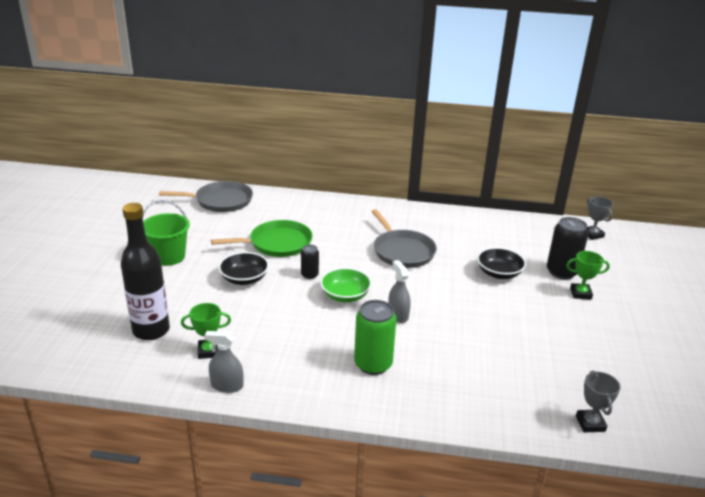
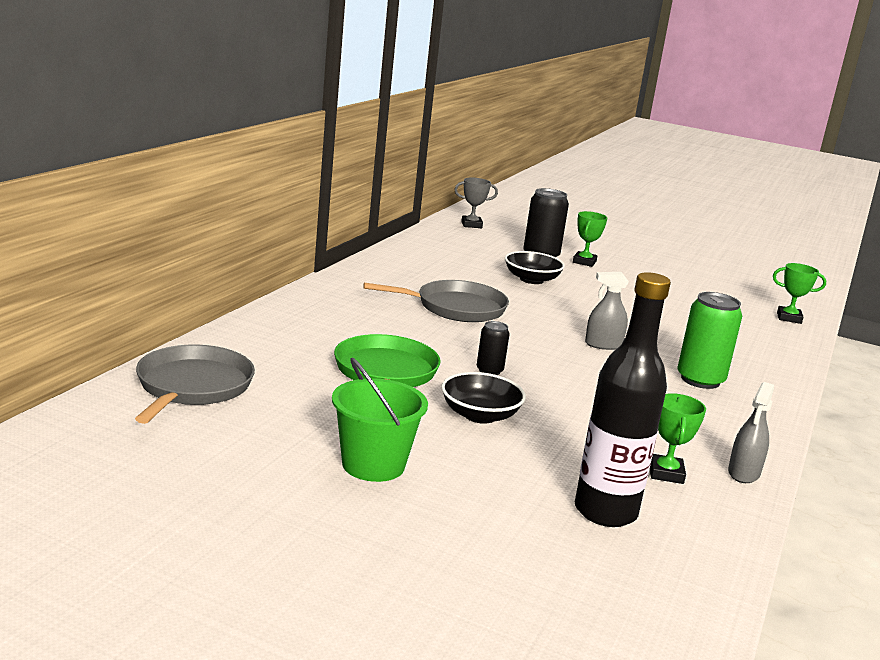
camera: 75 degrees left, 10 degrees down
green bowl [320,268,372,302] -> none
grey trophy [576,370,620,432] -> green trophy [773,263,826,324]

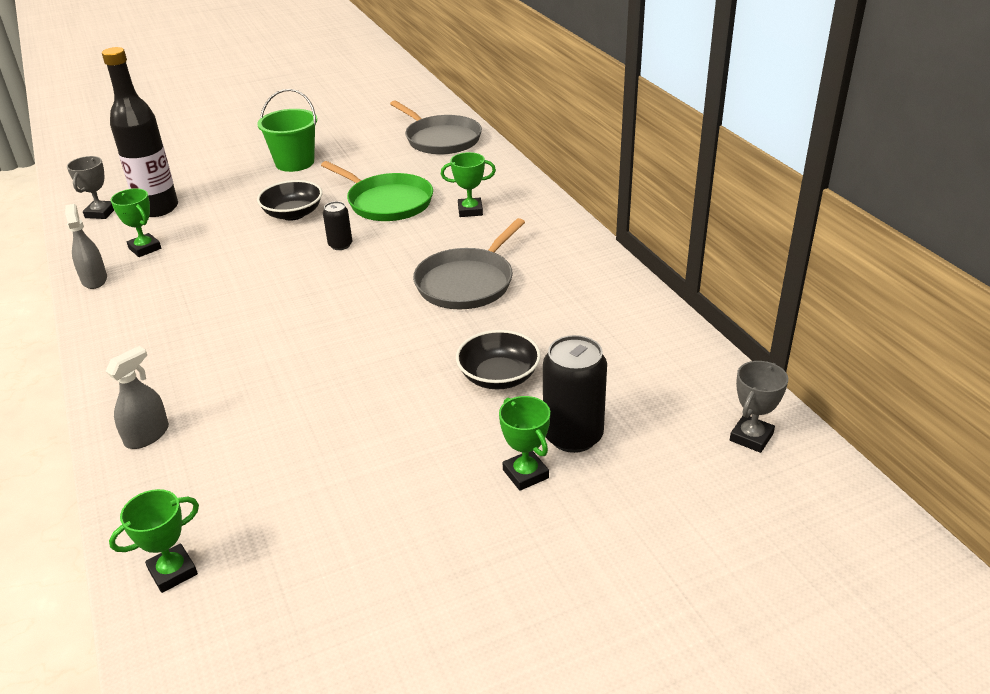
camera: 135 degrees right, 15 degrees up
grey spray bottle [585,272,629,350] -> grey spray bottle moved to [105,346,169,449]
green can [677,292,742,389] -> none
none -> grey trophy [67,156,114,219]
none -> green trophy [441,152,496,217]

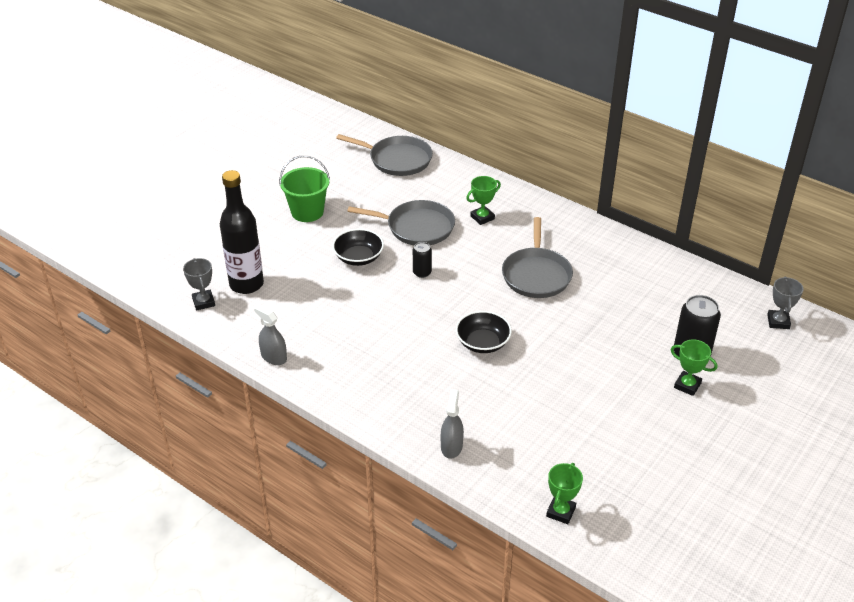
camera: 30 degrees left, 5 degrees up
green trophy [111,188,161,257] -> none
green pan [321,161,433,221] -> grey pan [347,200,455,245]
black bowl [456,330,541,389] -> black bowl moved to [456,311,512,353]

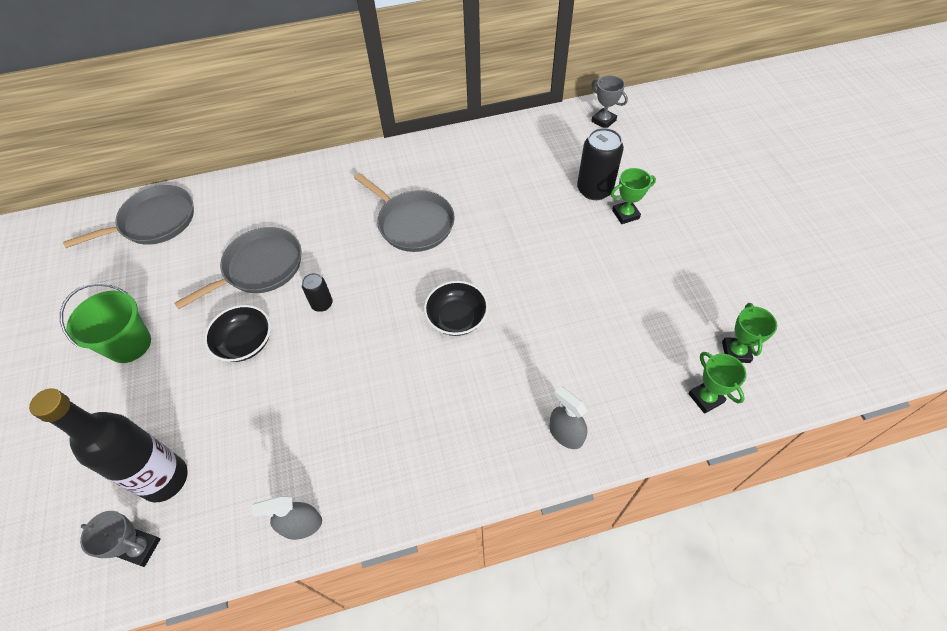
camera: 50 degrees left, 15 degrees up
green trophy [466,176,501,225] -> green trophy moved to [722,303,777,363]

